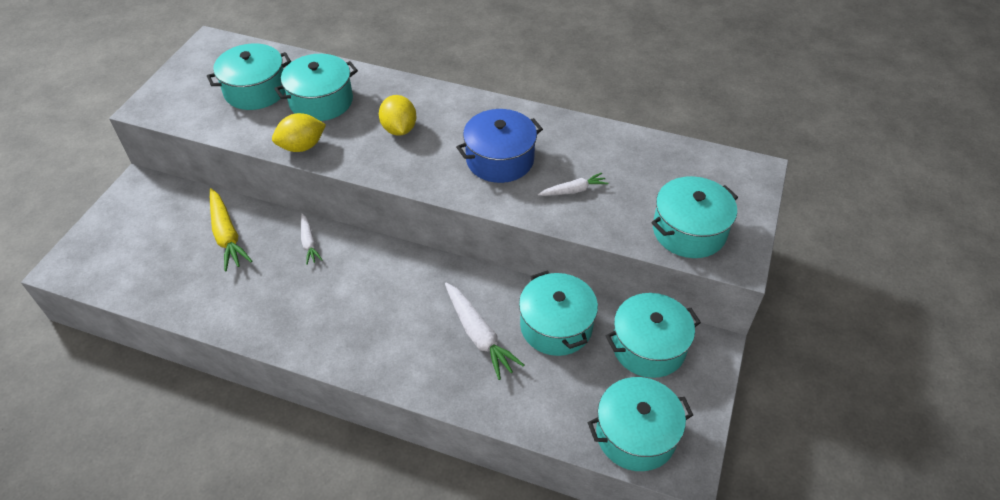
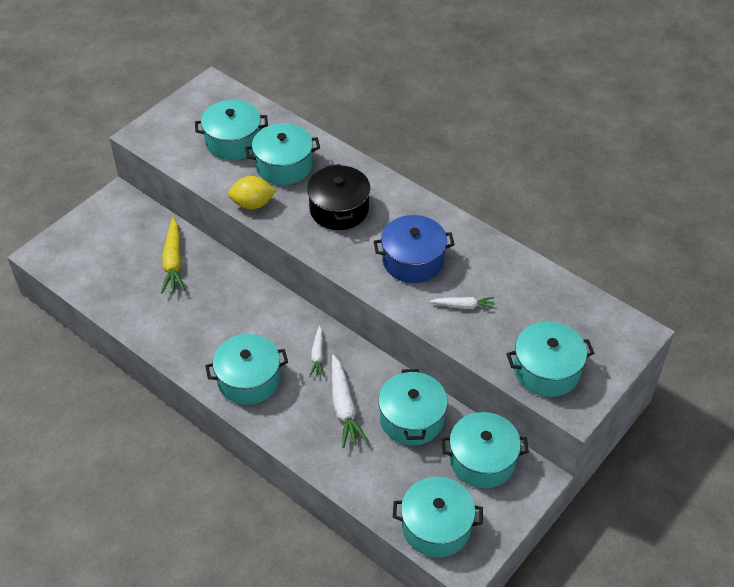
camera: 20 degrees right, 0 degrees up
white carrot [301,213,323,265] -> white carrot moved to [309,325,324,377]
yellow lemon [379,95,416,136] -> black pot [307,164,371,230]
none -> turquoise pot [205,334,288,405]

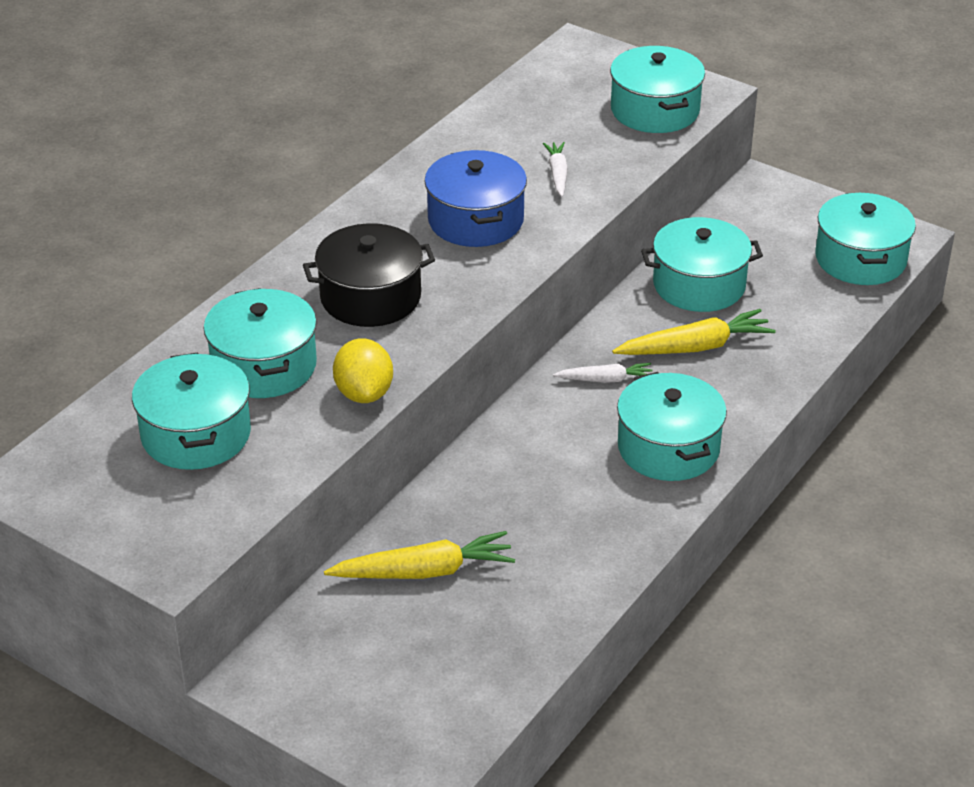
camera: 95 degrees left, 10 degrees down
white carrot [332,354,368,448] -> yellow carrot [612,309,776,355]
turquoise pot [441,412,529,488] -> none

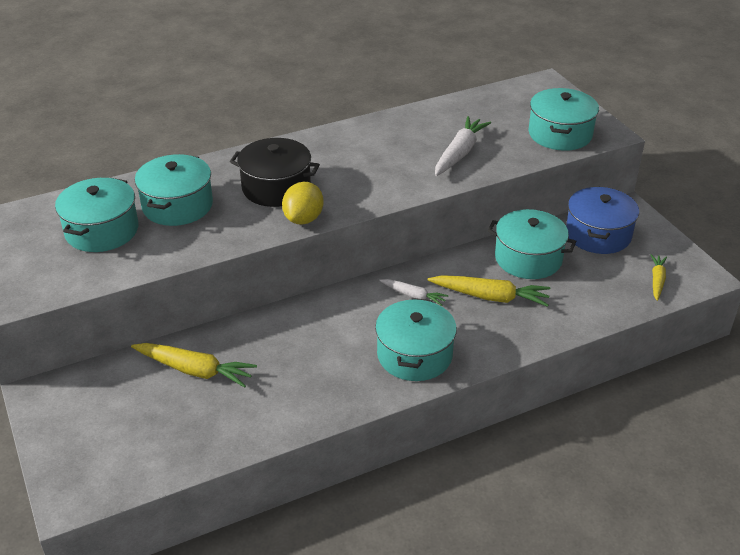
camera: 30 degrees right, 0 degrees up
yellow lemon [333,338,393,403] -> yellow lemon moved to [282,182,324,225]
blue pot [424,150,527,247] -> blue pot moved to [566,187,639,254]
white carrot [543,142,568,197] -> white carrot [435,116,491,176], size x1.69
turquoise pot [815,193,916,285] -> yellow carrot [651,254,667,301]

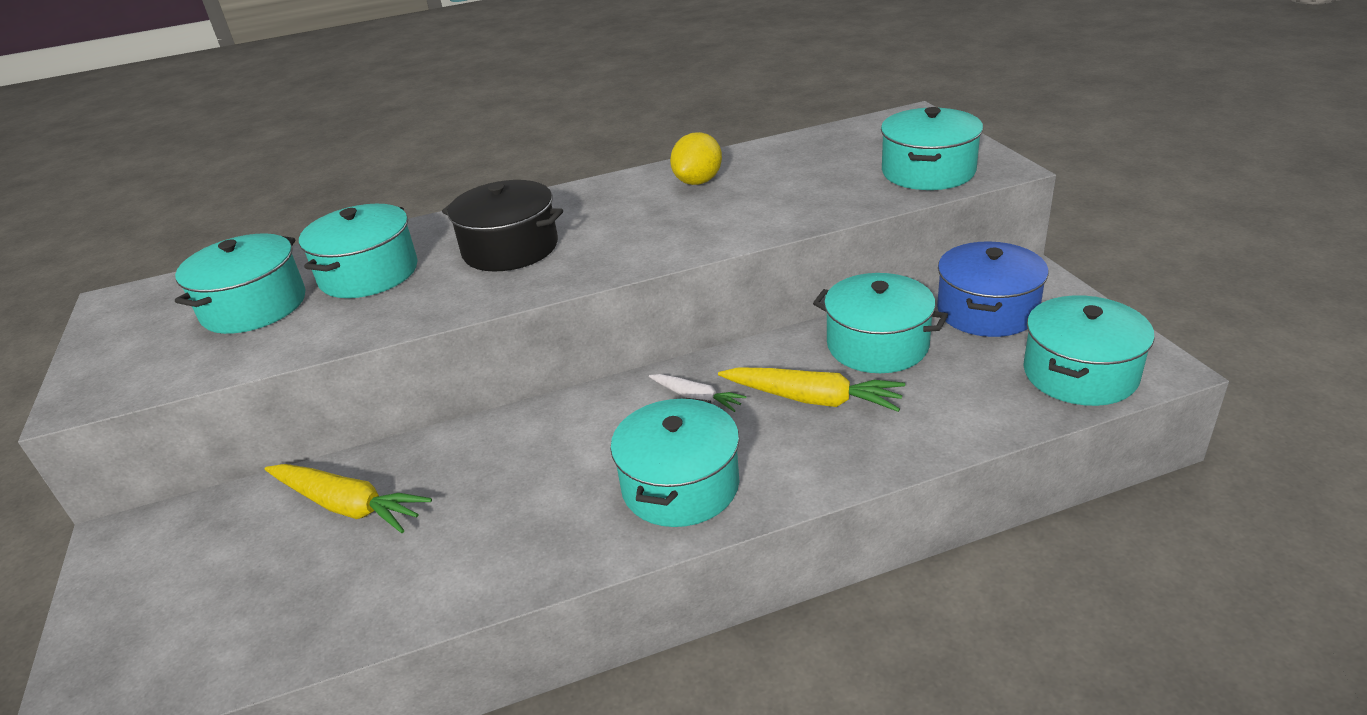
camera: 10 degrees right, 5 degrees down
yellow lemon [282,182,324,225] -> yellow lemon moved to [670,132,722,185]
white carrot [435,116,491,176] -> none
yellow carrot [651,254,667,301] -> turquoise pot [1023,296,1155,406]

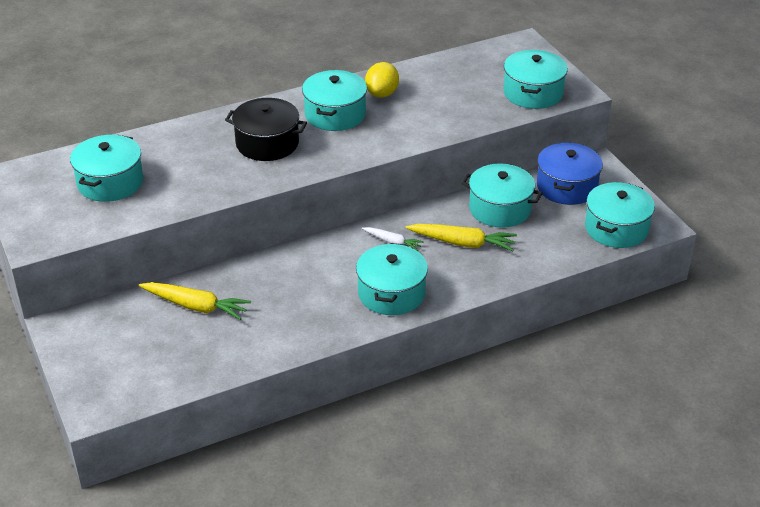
camera: 10 degrees left, 5 degrees up
turquoise pot [299,204,418,298] -> turquoise pot moved to [302,70,367,131]

